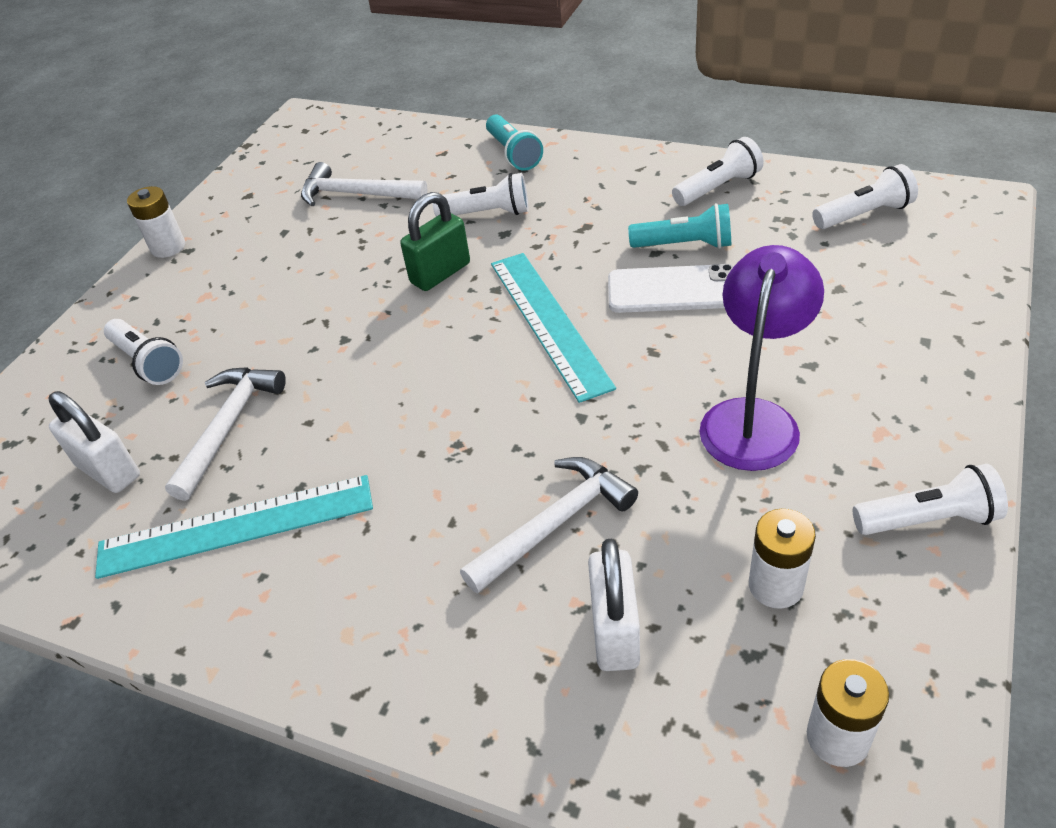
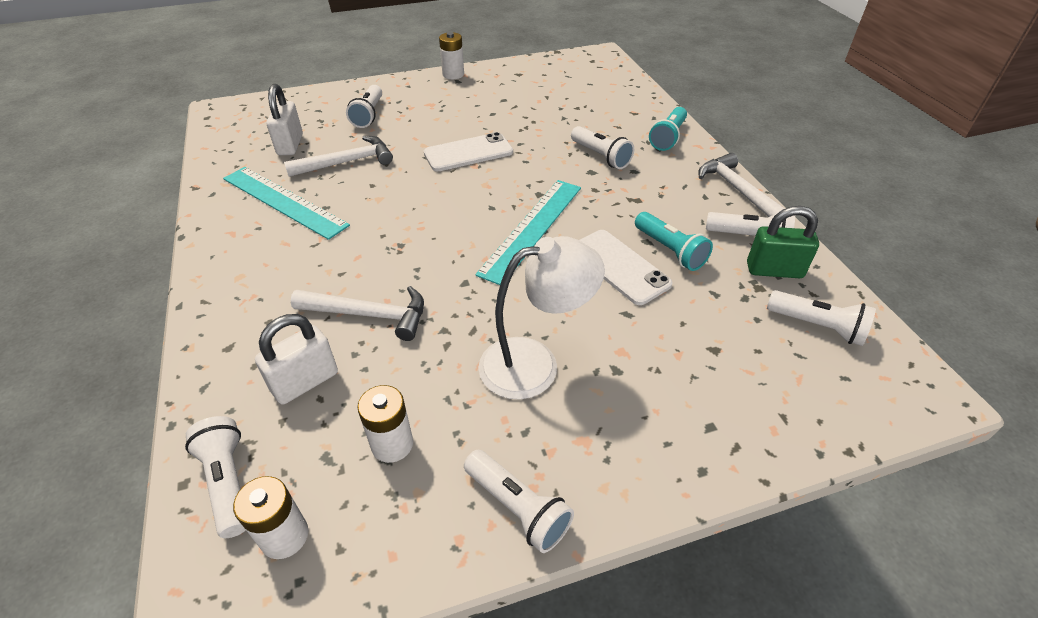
camera: 45 degrees right, 0 degrees up
white hammer [301,162,428,207] -> white hammer moved to [698,153,785,217]
green padlock [400,192,470,291] -> green padlock moved to [747,206,819,278]
purple lamp [699,245,824,471] -> white lamp [478,236,605,400]
none -> white flashlight [185,416,245,538]
none -> white phone [424,132,513,171]

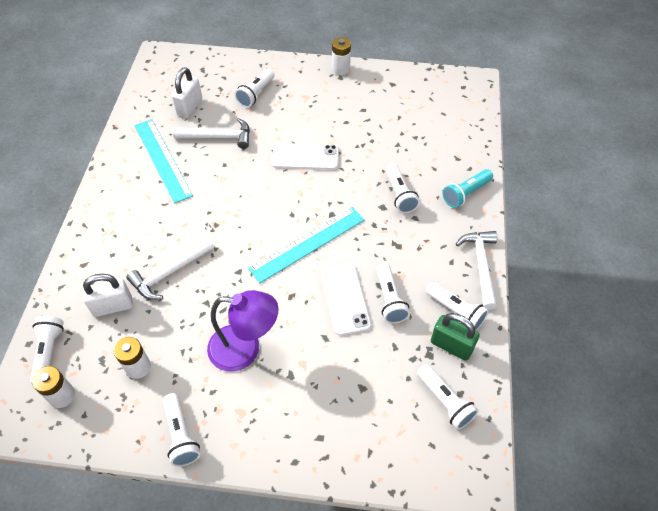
camera: 25 degrees right, 10 degrees up
white hammer [291,286,424,341] -> white hammer turned 105 degrees clockwise [127,238,214,300]
white lamp [478,236,605,400] -> purple lamp [207,290,279,372]
turquoise flashlight [635,212,713,271] -> white flashlight [376,263,410,324]

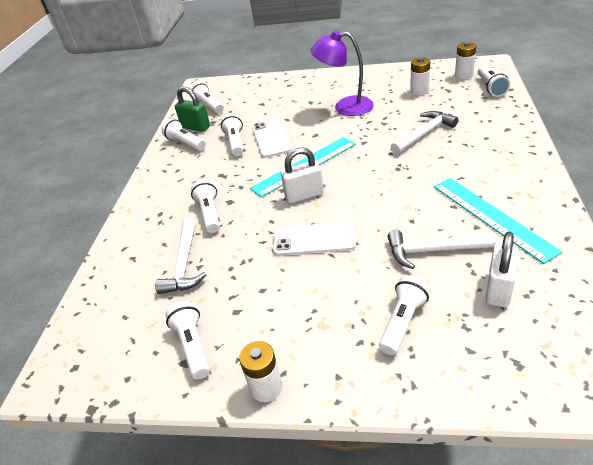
camera: 175 degrees left, 15 degrees down
white padlock [82,274,133,317] -> white padlock moved to [281,147,324,203]
white flashlight [163,393,201,467] -> white flashlight moved to [165,301,210,379]
turquoise flashlight [442,169,493,208] -> none
white hammer [456,231,497,310] -> white hammer moved to [155,218,206,294]

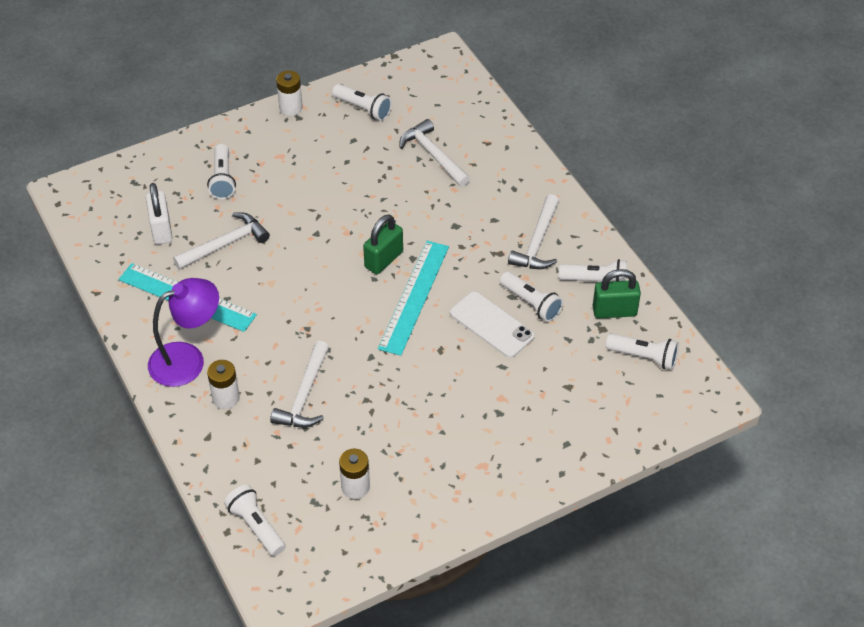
camera: 140 degrees right, 10 degrees up
white flashlight [191,180,220,233] -> none
white phone [273,222,356,256] -> none
white padlock [281,147,324,203] -> green padlock [363,214,403,274]
purple lamp [311,30,374,116] -> purple lamp moved to [148,278,219,387]
white battery [455,42,477,79] -> white battery moved to [207,360,240,409]
none -> white hammer [508,194,559,269]

